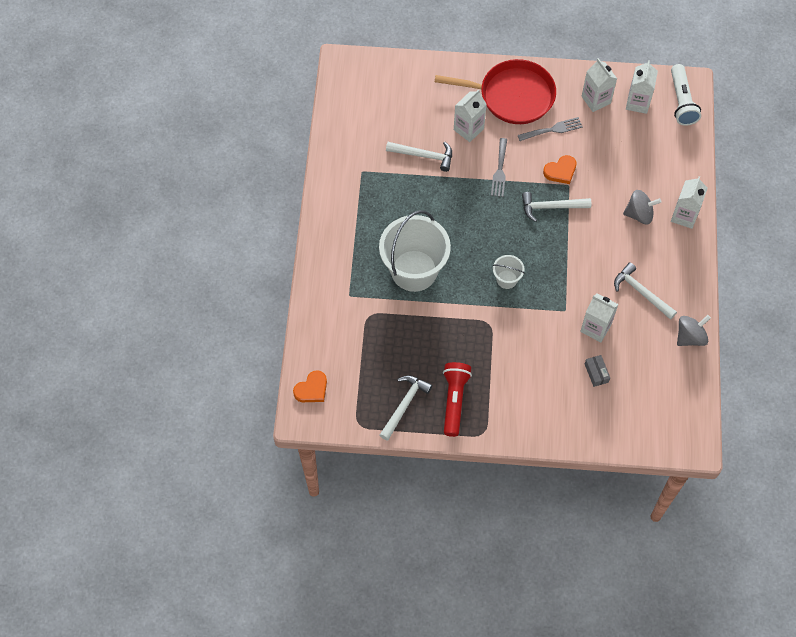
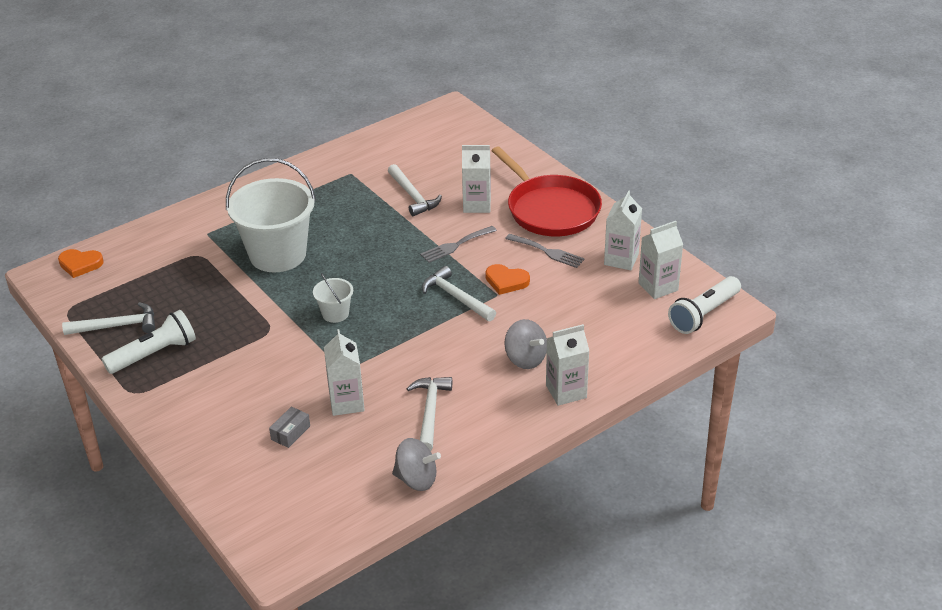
camera: 50 degrees right, 25 degrees down
red flashlight [443,362,472,437] -> white flashlight [102,310,196,374]

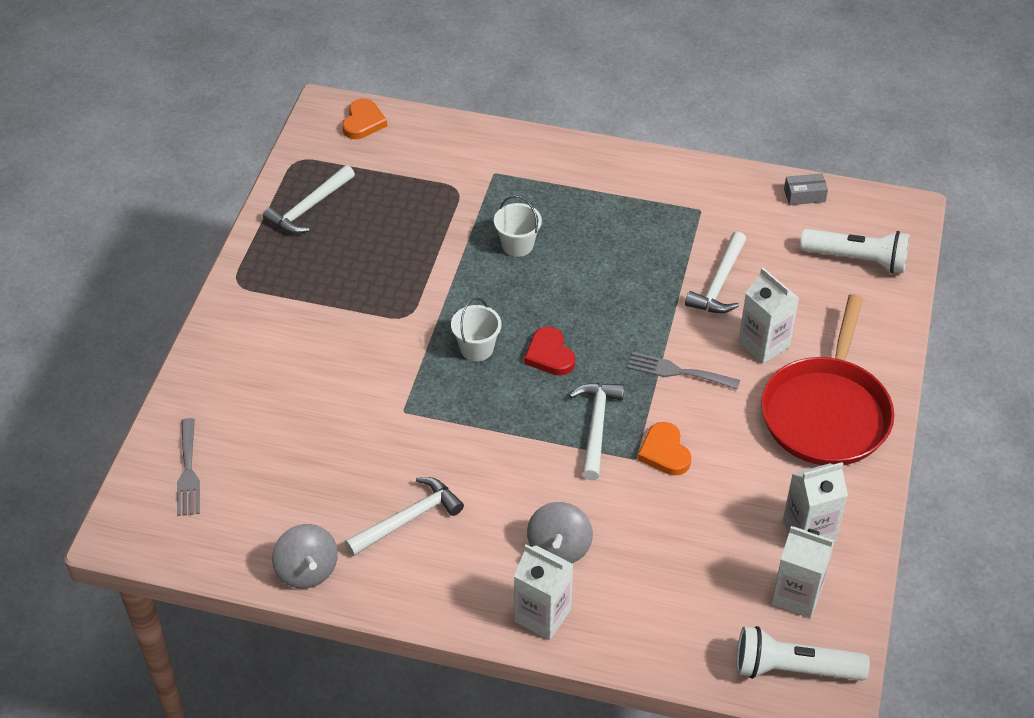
camera: 50 degrees right, 10 degrees up
orange heart [58,249,104,278] -> orange heart turned 135 degrees counterclockwise [342,99,387,139]
white hammer [62,302,155,335] -> white hammer turned 90 degrees clockwise [263,165,355,234]
white flashlight [102,310,196,374] -> white flashlight moved to [800,229,910,273]
white bucket [226,158,316,272] -> white bucket [494,195,542,257], size x0.45
grey box [269,406,310,448] -> grey box moved to [784,174,828,205]
white carton [324,329,365,416] -> none
grey fork [505,234,585,268] -> grey fork moved to [177,418,200,516]
none -> red heart [524,327,575,376]

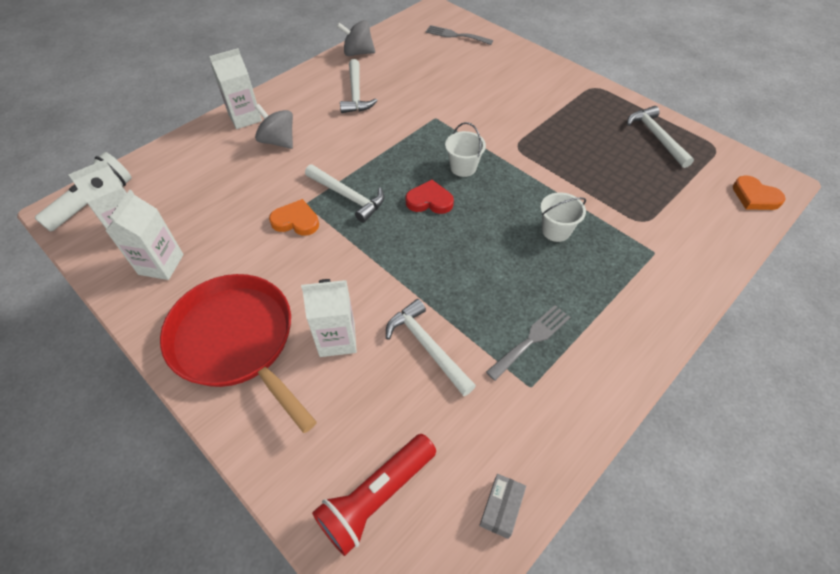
camera: 120 degrees right, 5 degrees up
grey fork [627,352,740,390] -> grey fork moved to [486,305,571,381]
white flashlight [800,229,910,273] -> red flashlight [312,434,436,556]

